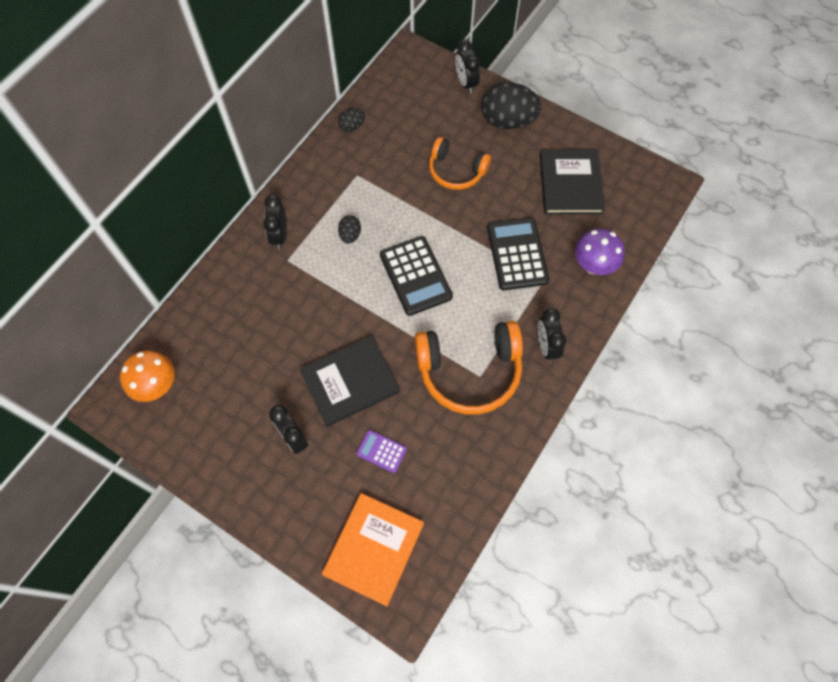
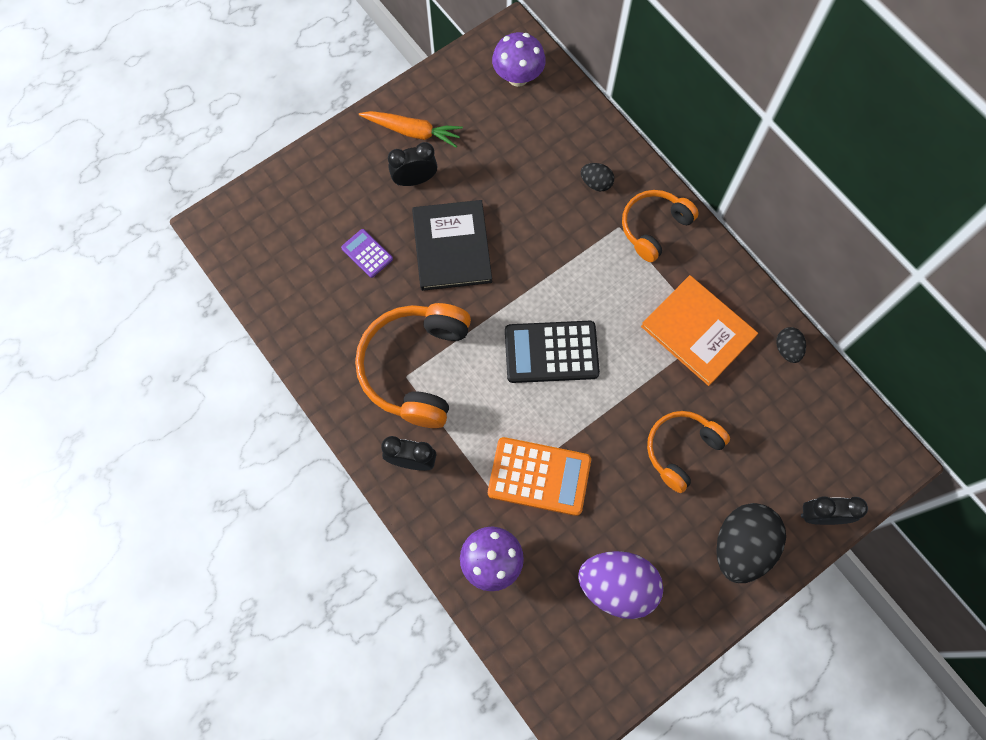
camera: 110 degrees right, 5 degrees up
orange mushroom [120,350,175,402] -> purple mushroom [492,32,546,87]
black clock [263,194,287,249] -> orange headphones [622,190,699,262]
orange book [322,493,424,606] -> orange book moved to [641,275,758,386]
black egg [338,215,361,244] -> black egg moved to [581,163,614,191]
purple calculator [356,430,407,473] -> purple calculator turned 90 degrees counterclockwise [341,229,393,278]
black calculator [487,217,549,290] -> orange calculator [488,437,591,516]
black book [540,149,605,214] -> purple egg [578,551,663,619]
none -> orange carrot [359,111,463,148]

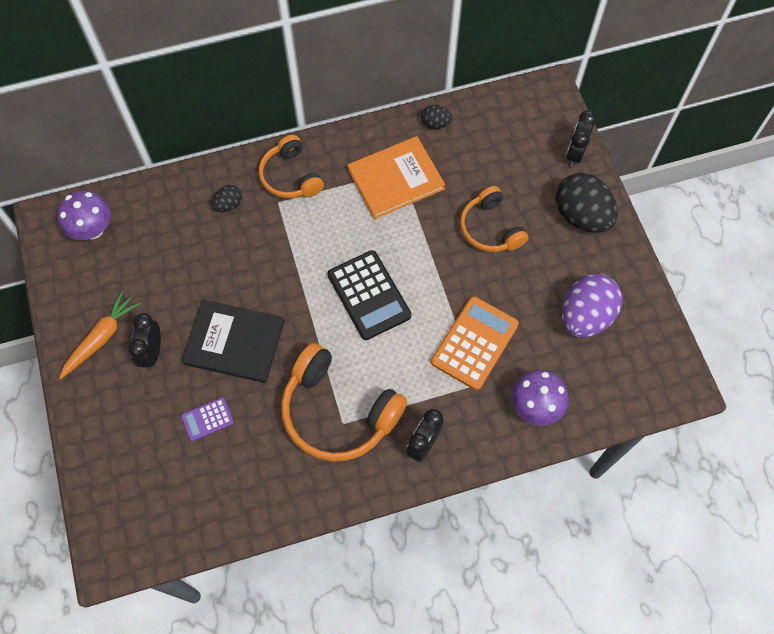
camera: 70 degrees left, 5 degrees down
black calculator [505,321,600,383] -> black calculator turned 45 degrees counterclockwise [328,250,411,340]

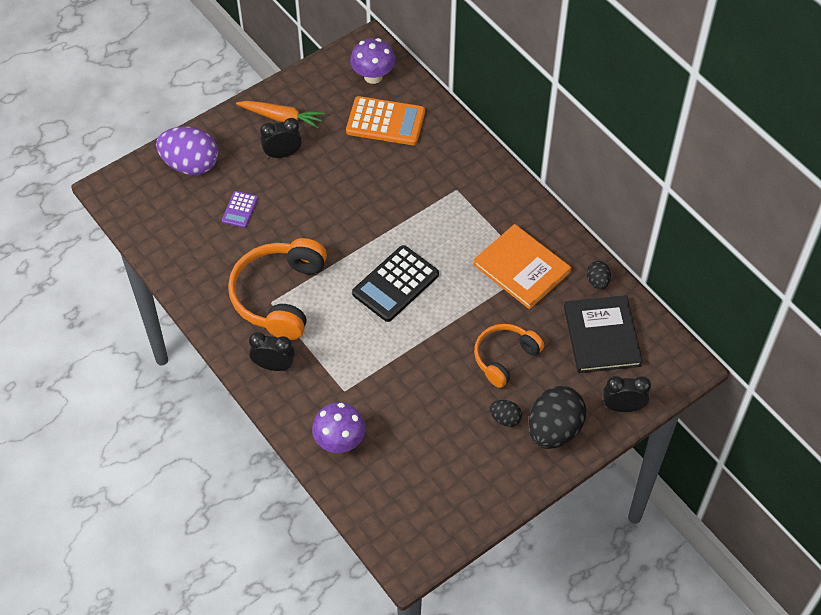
camera: 70 degrees right, 10 degrees down
purple calculator [181,397,234,442] -> purple calculator turned 120 degrees counterclockwise [222,191,258,228]
black book [183,300,285,383] -> black book moved to [564,295,643,373]
black egg [212,185,242,212] -> black egg moved to [490,400,522,427]
orange headphones [259,135,324,198] -> none
orange calculator [431,296,519,390] -> orange calculator moved to [346,96,425,145]
purple egg [562,274,622,338] -> purple egg moved to [156,126,218,175]

